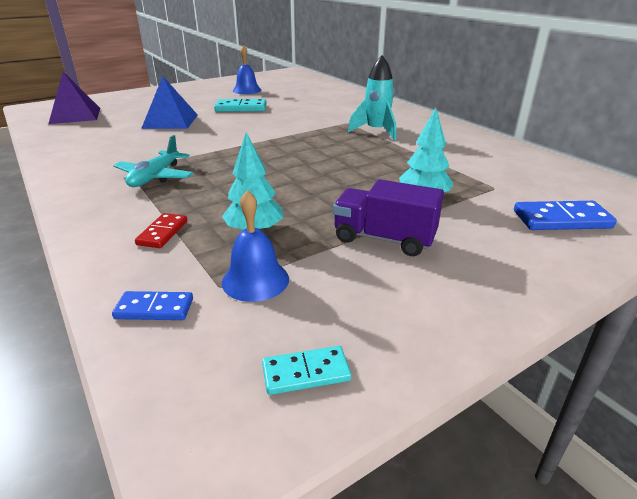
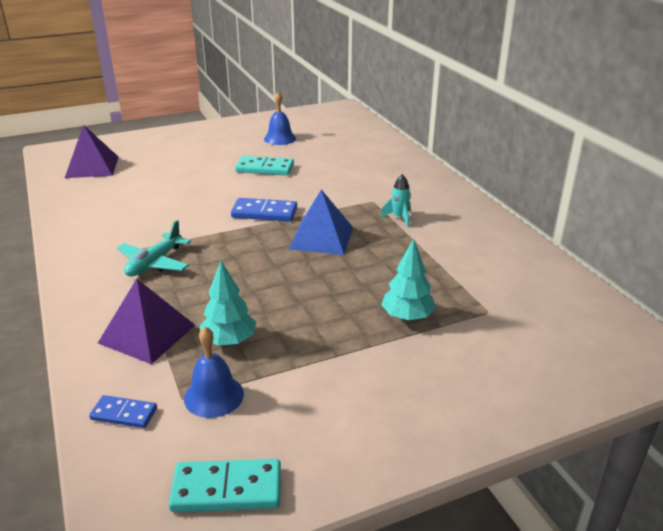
camera: 10 degrees right, 0 degrees up
red domino [135,213,187,248] -> purple pyramid [98,279,195,364]
blue pyramid [141,76,198,129] -> blue pyramid moved to [289,189,353,255]
turquoise domino [262,346,351,395] -> turquoise domino [169,459,281,512], size x1.59
purple truck [333,179,444,256] -> none
turquoise rocket [348,55,396,141] -> turquoise rocket [380,174,411,227], size x0.61
blue domino [514,201,617,230] -> blue domino moved to [231,198,297,222]

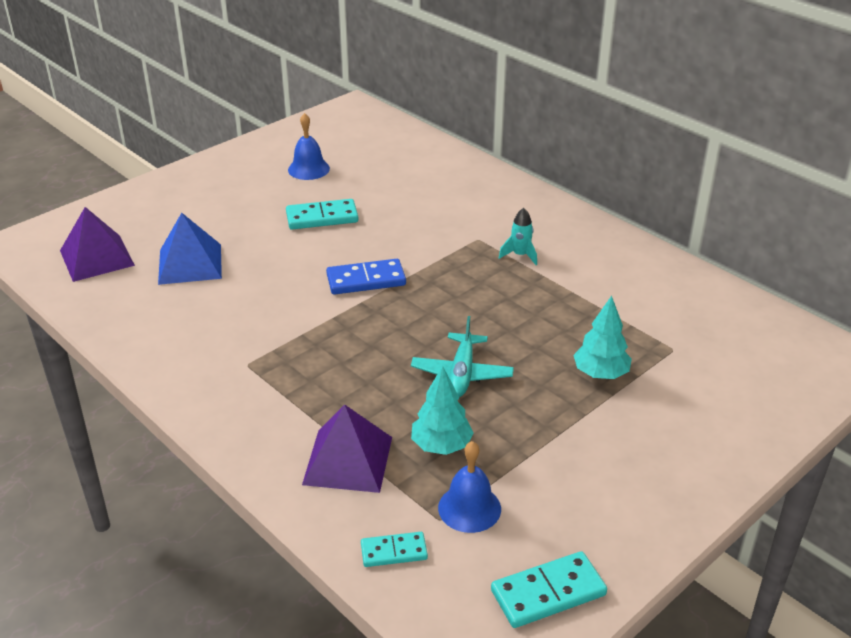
camera: 20 degrees left, 5 degrees up
blue domino [89,395,157,428] -> turquoise domino [361,532,428,567]
turquoise plane [117,220,191,277] -> turquoise plane moved to [411,316,514,397]
blue pyramid [289,189,353,255] -> blue pyramid moved to [158,213,222,285]

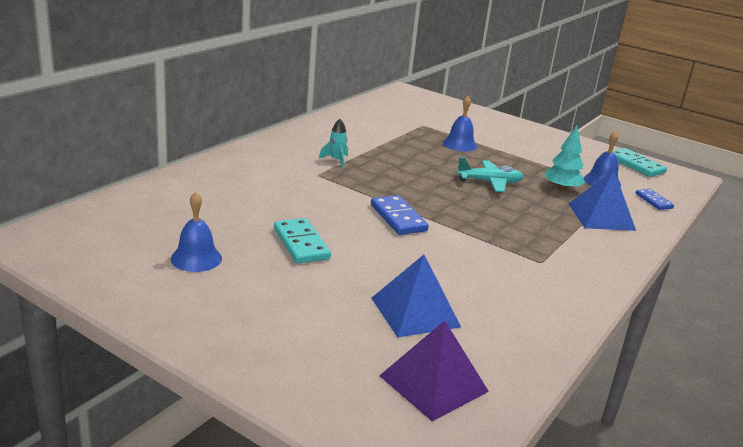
camera: 105 degrees left, 10 degrees down
purple pyramid [302,404,392,493] -> blue pyramid [569,170,636,231]
turquoise domino [361,532,428,567] -> blue domino [635,189,674,210]
turquoise tree [573,296,632,379] -> blue bell [443,96,477,151]

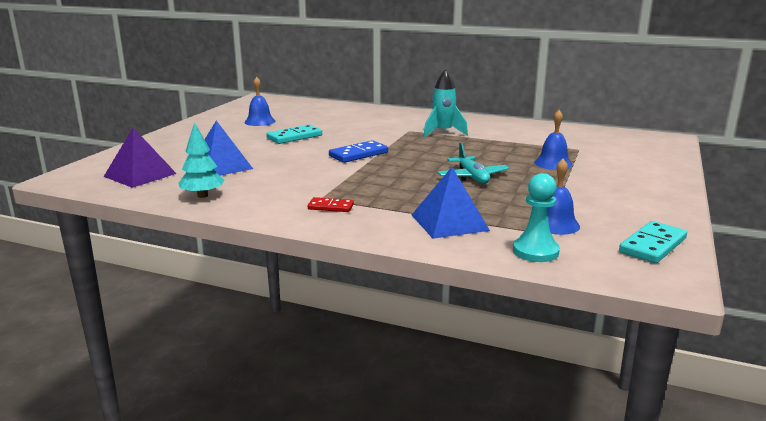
camera: 80 degrees right, 5 degrees down
turquoise rocket [319,119,348,168] -> turquoise rocket [423,69,468,137], size x1.65
turquoise tree [544,126,585,191] -> turquoise tree moved to [178,122,224,198]
blue domino [635,189,674,210] -> turquoise pawn [513,173,560,262]
none -> red domino [308,197,354,212]

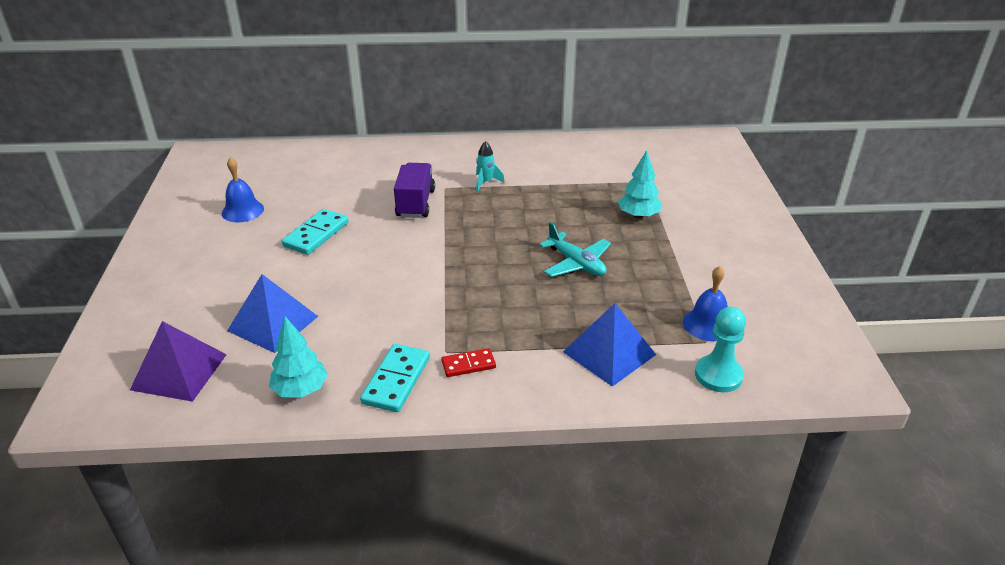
camera: 25 degrees left, 15 degrees up
blue domino [329,140,388,163] -> none
turquoise rocket [423,69,468,137] -> turquoise rocket [476,141,505,191], size x0.61
blue bell [534,110,573,170] -> turquoise tree [618,150,662,219]
turquoise domino [619,221,687,263] -> turquoise domino moved to [360,344,430,412]
none -> purple truck [394,163,435,218]

